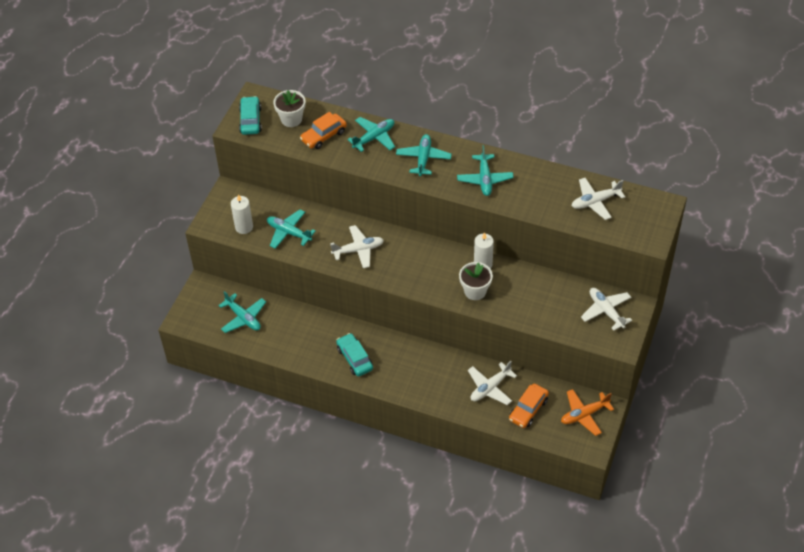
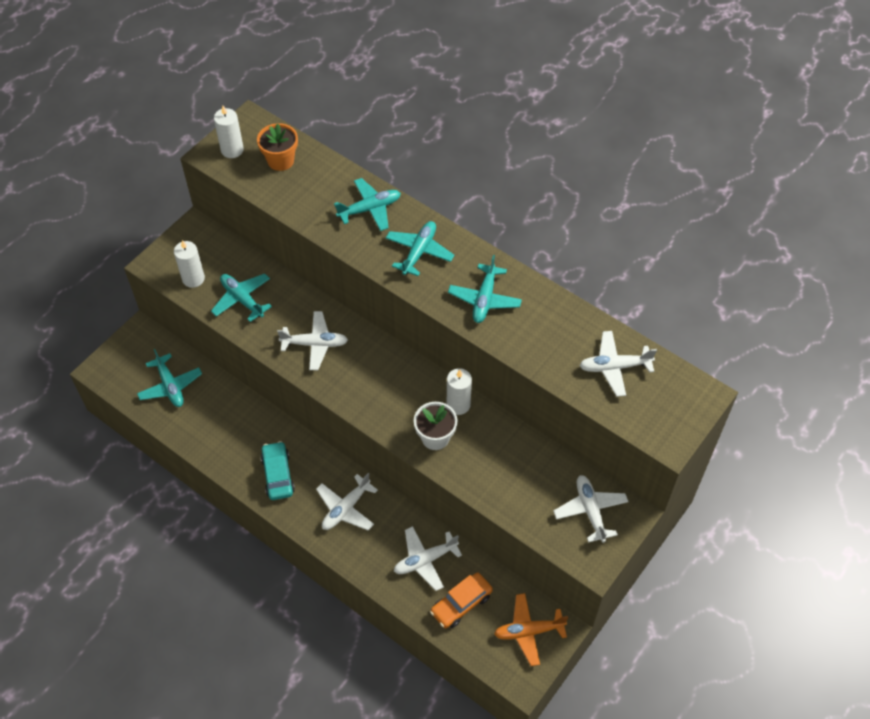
camera: 15 degrees right, 5 degrees up
turquoise car [239,96,262,135] -> white candle [214,106,244,158]
white flower pot [273,90,305,127] -> orange flower pot [257,123,298,171]
orange car [300,112,347,149] -> none
none -> white plane [316,473,378,530]

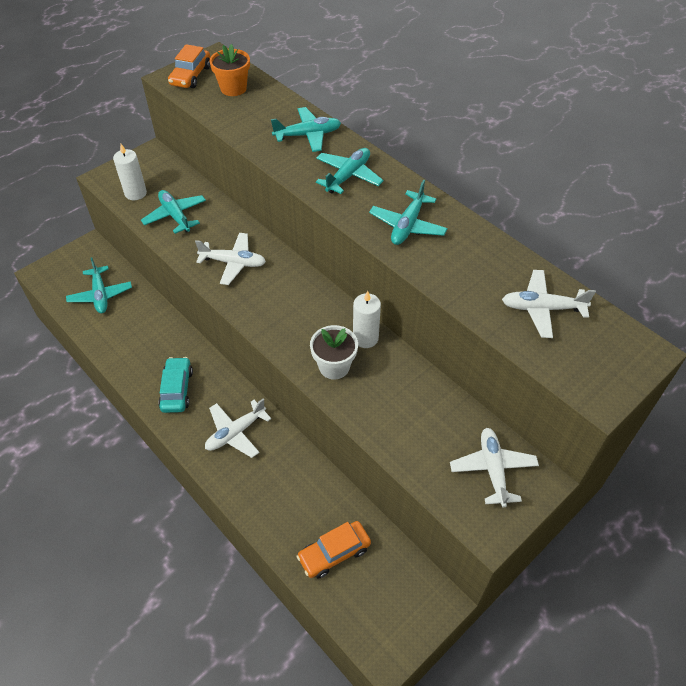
camera: 10 degrees right, 5 degrees down
white candle [214,106,244,158] -> orange car [168,44,210,88]
white plane [394,526,462,591] -> none
orange plane [494,593,568,666] -> none

